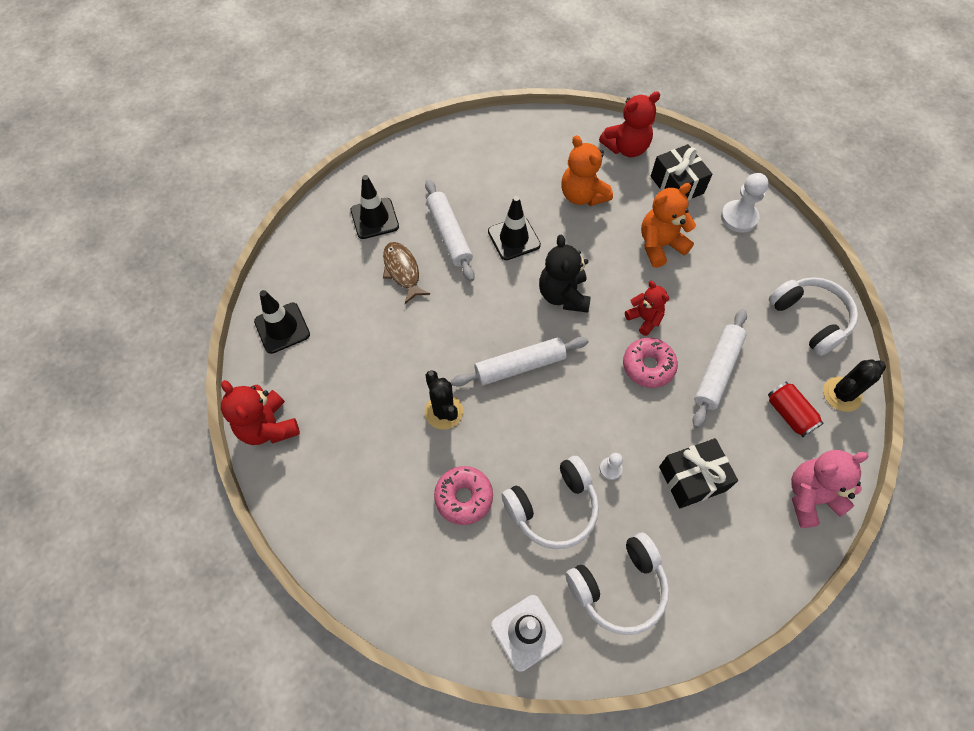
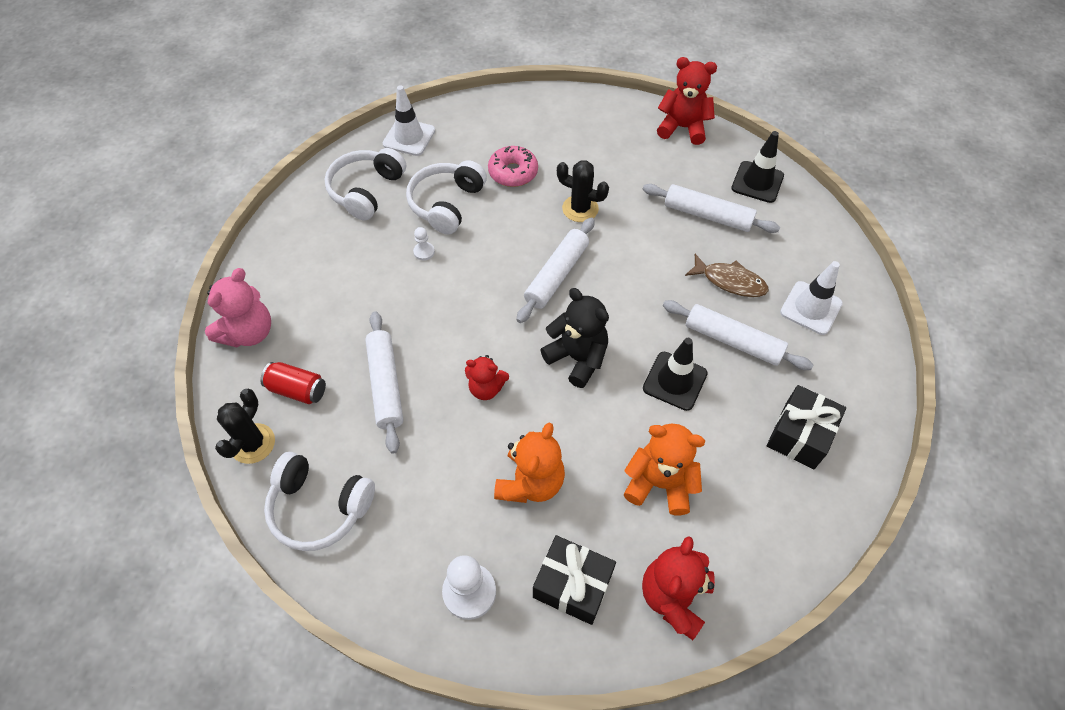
camera: 140 degrees right, 5 degrees down
black traffic cone [350,175,399,239] -> white traffic cone [780,261,843,335]
pink donut [623,338,678,388] -> none
black gift [659,438,738,508] -> black gift moved to [767,385,846,469]
none -> white rolling pin [643,184,780,233]

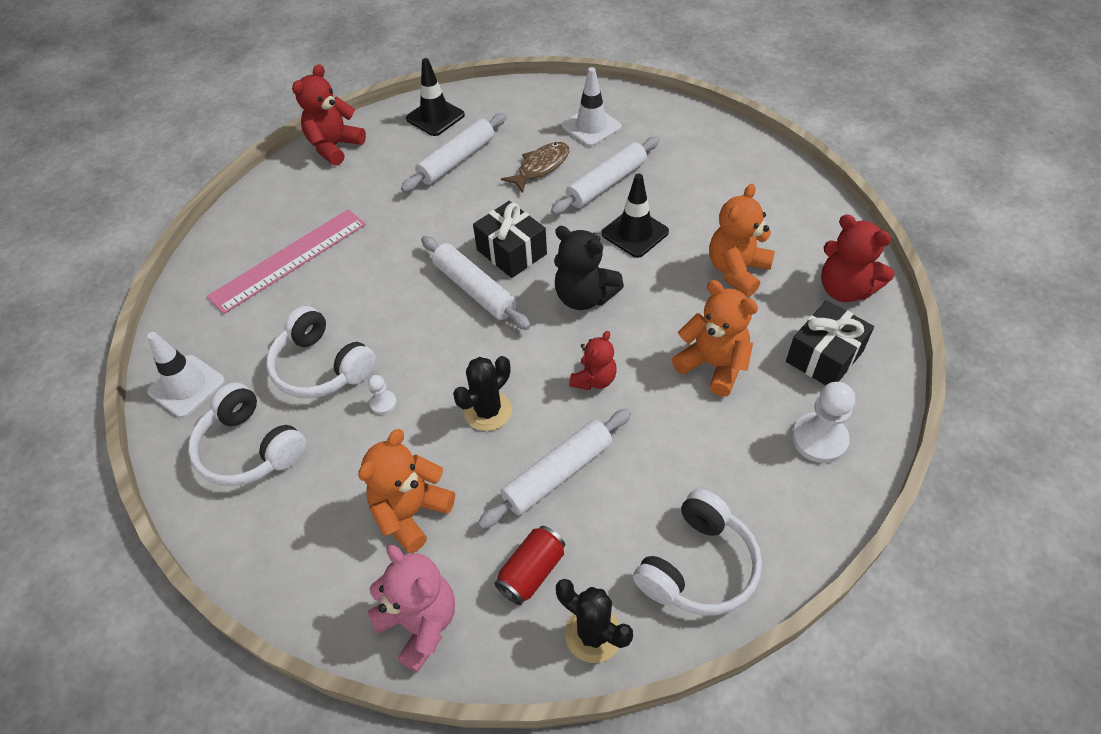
camera: 70 degrees left, 5 degrees down
white rolling pin [365,311,403,454] -> white rolling pin turned 45 degrees counterclockwise [478,409,631,529]
pink donut [488,146,538,187] -> none
black teddy bear [540,288,609,388] -> black teddy bear turned 120 degrees counterclockwise [554,226,624,310]
black cactus [557,160,609,222] -> black cactus moved to [453,356,512,431]
black gift [767,385,846,469] -> black gift moved to [473,201,547,278]
none -> pink ruler [207,209,366,314]
none -> orange teddy bear [358,429,455,553]

